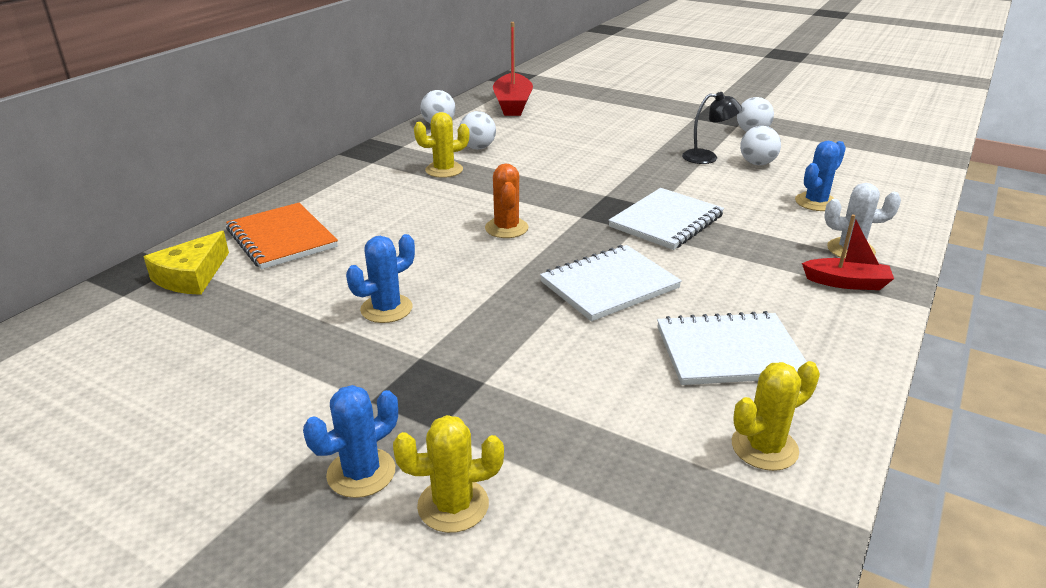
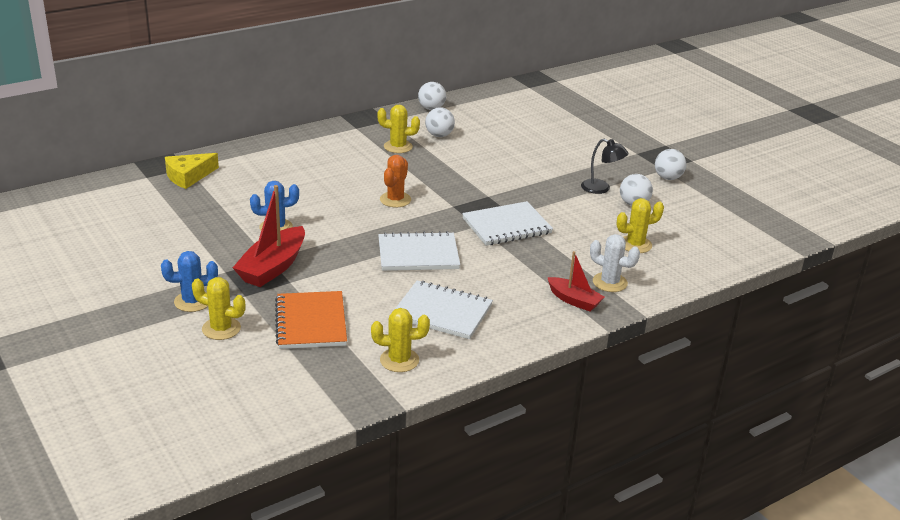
camera: 25 degrees right, 0 degrees up
orange notebook [226,203,338,269] -> orange notebook moved to [275,291,347,349]
red boat [493,22,533,116] -> red boat moved to [233,185,305,287]
blue cactus [795,141,846,211] -> yellow cactus [617,198,664,253]

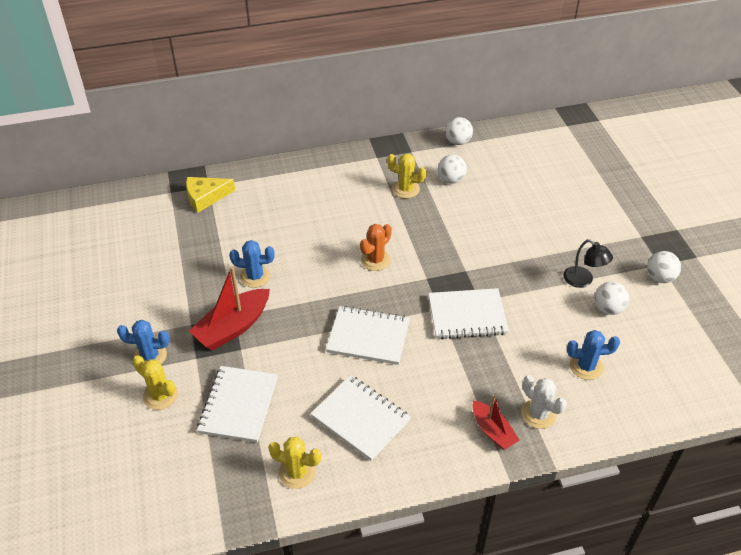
camera: 20 degrees right, 15 degrees up
orange notebook [275,291,347,349] -> white notebook [197,366,278,442]
yellow cactus [617,198,664,253] -> blue cactus [567,330,620,380]

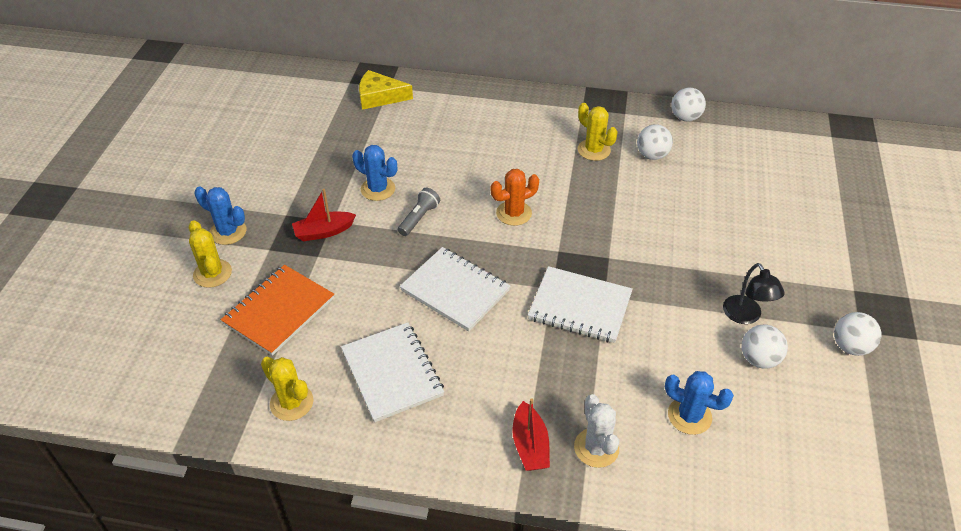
camera: 25 degrees right, 0 degrees up
red boat [189,266,270,350] -> red boat [292,189,356,241], size x0.61
white notebook [197,366,278,442] -> orange notebook [221,265,334,356]
none -> grey flashlight [398,188,440,236]

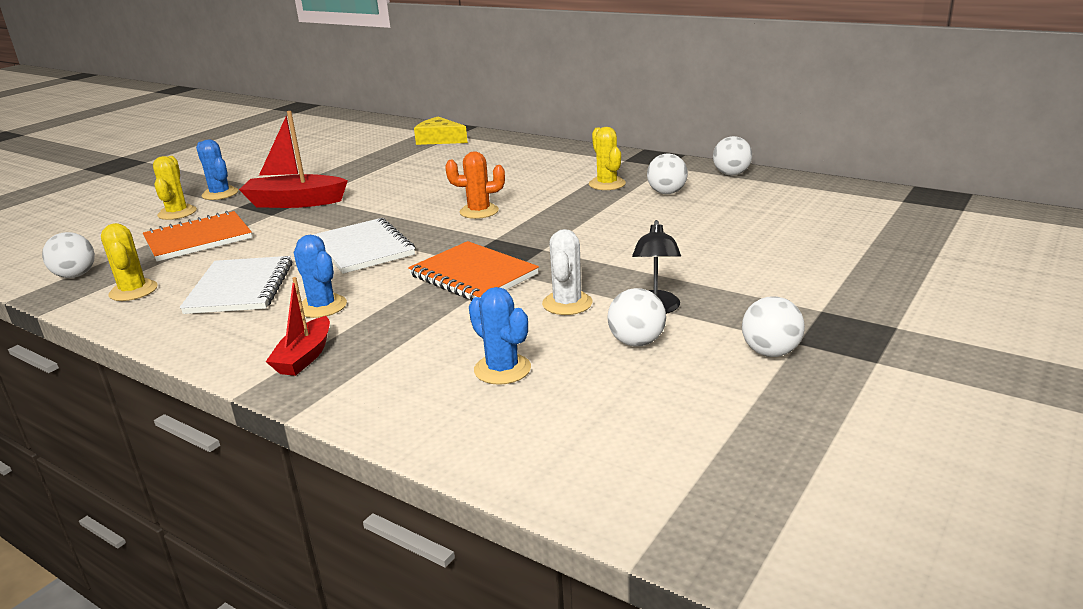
camera: 25 degrees right, 20 degrees down
red boat [292,189,356,241] -> red boat [239,111,348,208], size x1.64
blue cactus [352,145,397,201] -> blue cactus moved to [293,235,347,318]
grey flashlight [398,188,440,236] -> none
white notebook [528,266,633,343] -> orange notebook [408,241,539,301]
white cactus [574,394,619,468] -> white cactus moved to [542,229,593,315]
none -> white ball [42,232,95,278]

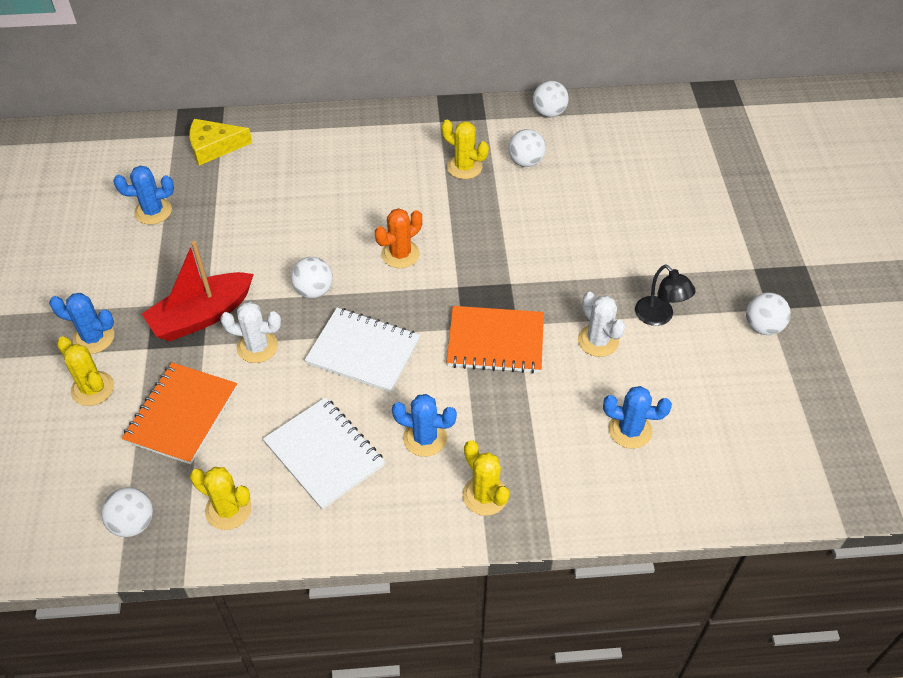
camera: 40 degrees left, 25 degrees up
red boat [266,277,330,376] -> yellow cactus [462,440,510,516]
white ball [607,288,666,346] -> white ball moved to [291,257,333,298]
none -> blue cactus [114,166,174,225]
none -> white cactus [220,302,281,363]

